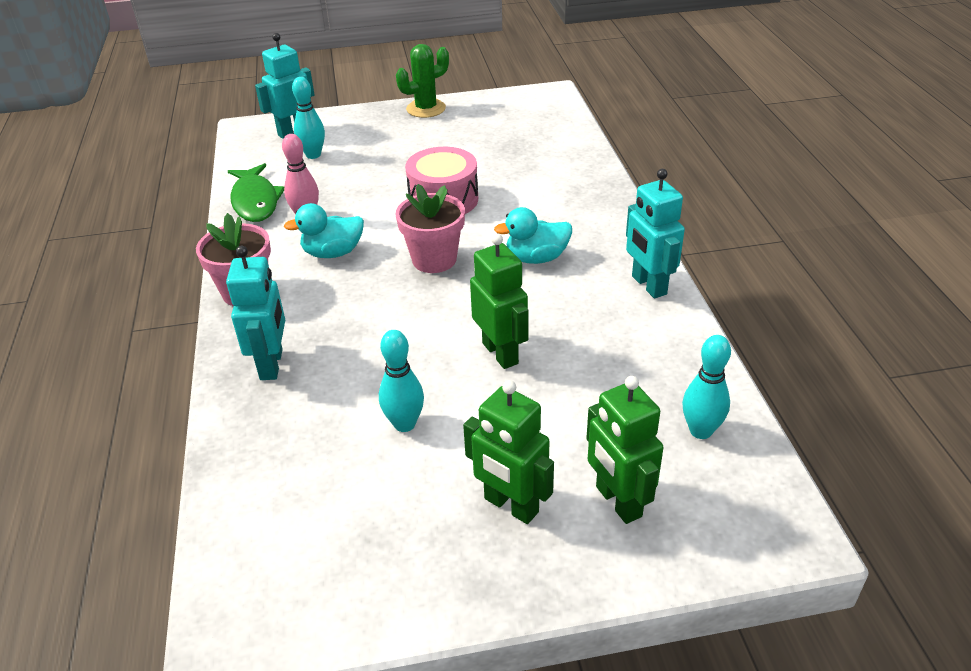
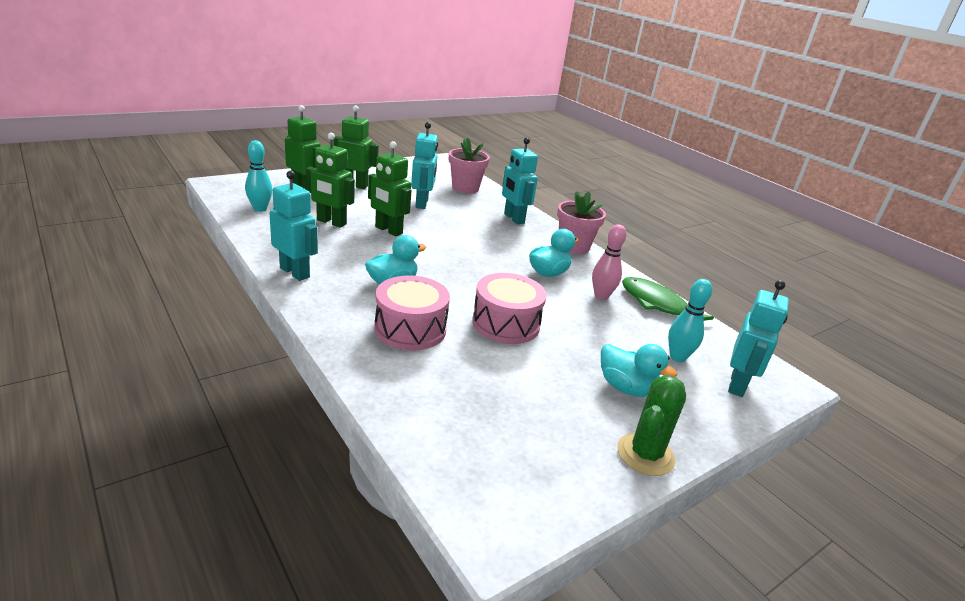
camera: 150 degrees right, 10 degrees down
turquoise bowling pin [379,330,424,432] -> turquoise robot [411,122,438,209]
pink flower pot [395,184,465,273] -> pink flower pot moved to [449,138,490,194]
none -> green robot [306,133,355,228]
none -> pink drum [374,276,450,350]
none -> turquoise duck [601,344,677,397]

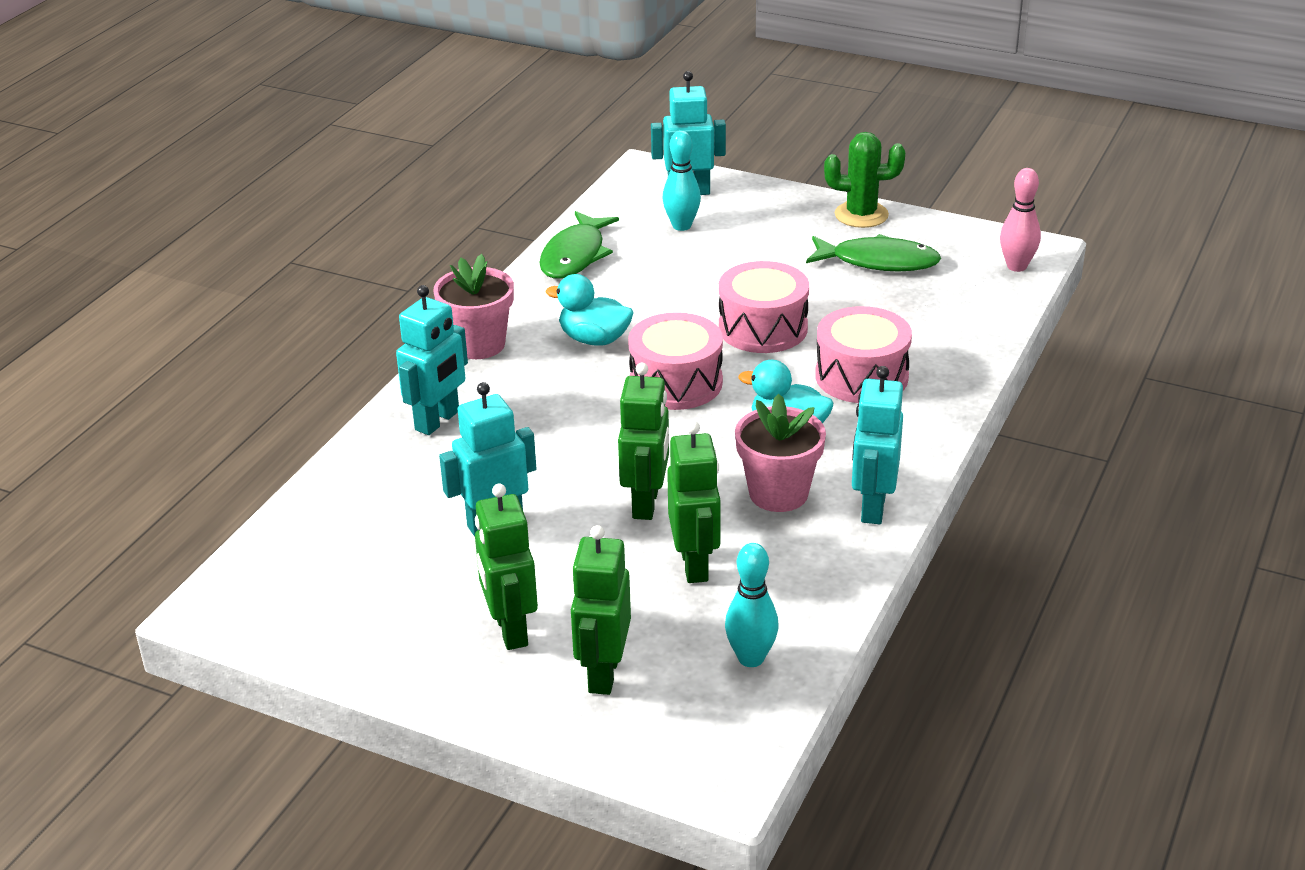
camera: 115 degrees left, 5 degrees up
pink flower pot [449,138,490,194] -> pink flower pot moved to [735,394,826,512]
pink bowling pin [592,224,626,300] -> pink bowling pin moved to [1000,168,1041,272]
turquoise duck [601,344,677,397] -> none
none -> pink drum [628,312,723,410]
none -> green fish [806,234,941,271]

